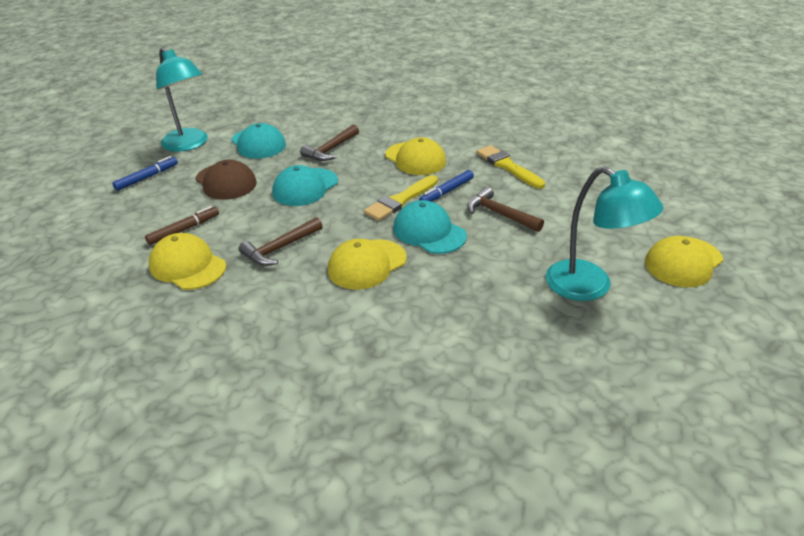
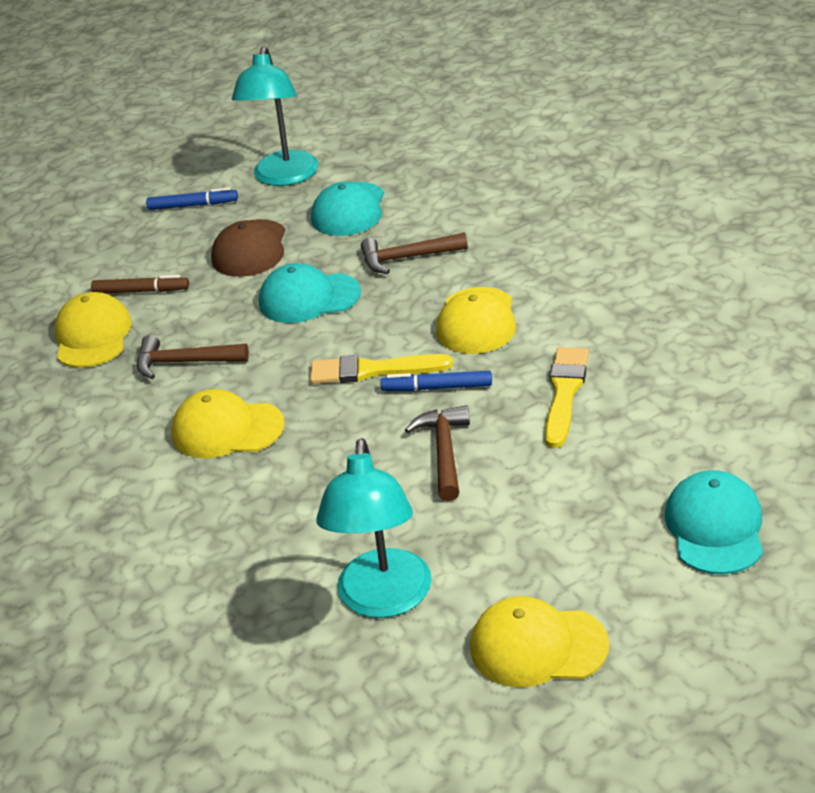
camera: 50 degrees right, 0 degrees up
turquoise cap [393,200,467,254] -> turquoise cap moved to [665,470,763,574]

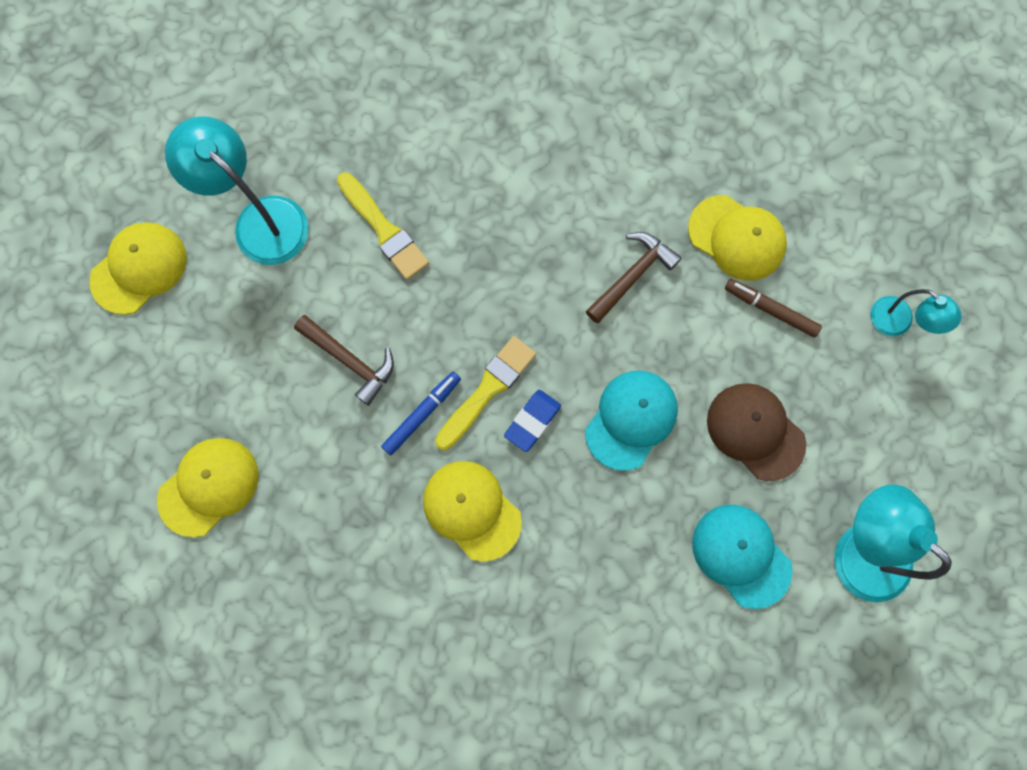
camera: 125 degrees right, 40 degrees up
brown marker [91,275,189,293] -> brown marker turned 75 degrees clockwise [725,279,822,337]
blue marker [146,188,238,210] -> none
yellow cap [171,389,284,459] -> yellow cap moved to [157,438,259,537]
brown hammer [361,232,468,274] -> none
yellow brush [545,347,589,448] -> yellow brush moved to [337,172,429,280]
turquoise cap [665,470,763,574] -> none
none -> blue eraser [504,390,561,452]
none -> turquoise lamp [871,289,962,336]

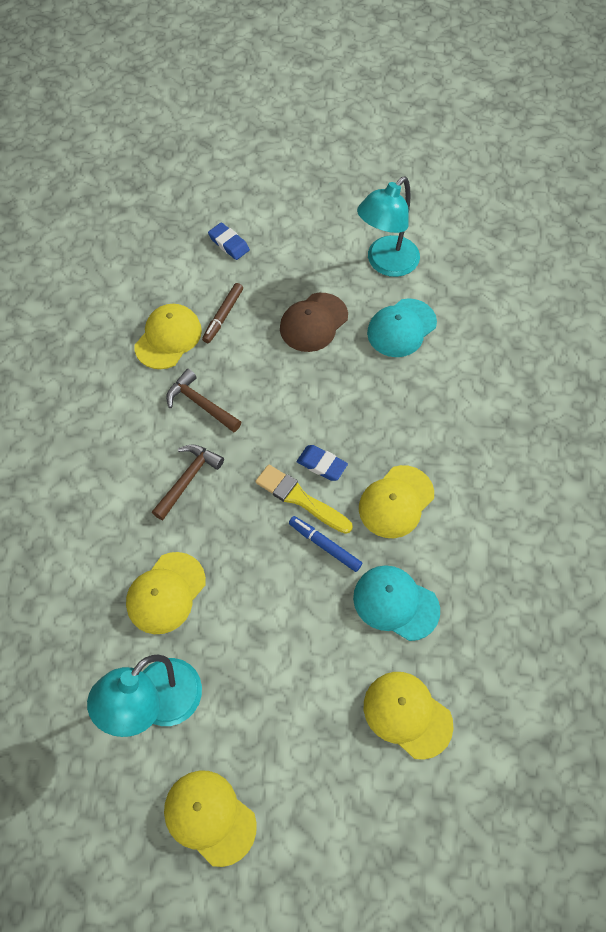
camera: 95 degrees left, 15 degrees down
brown hammer [294,315,394,406] -> brown hammer moved to [152,444,224,520]
yellow brush [337,172,429,280] -> yellow cap [126,552,206,634]
turquoise cap [585,371,678,471] -> turquoise cap moved to [353,565,440,641]
turquoise lamp [871,289,962,336] -> blue eraser [208,222,250,260]

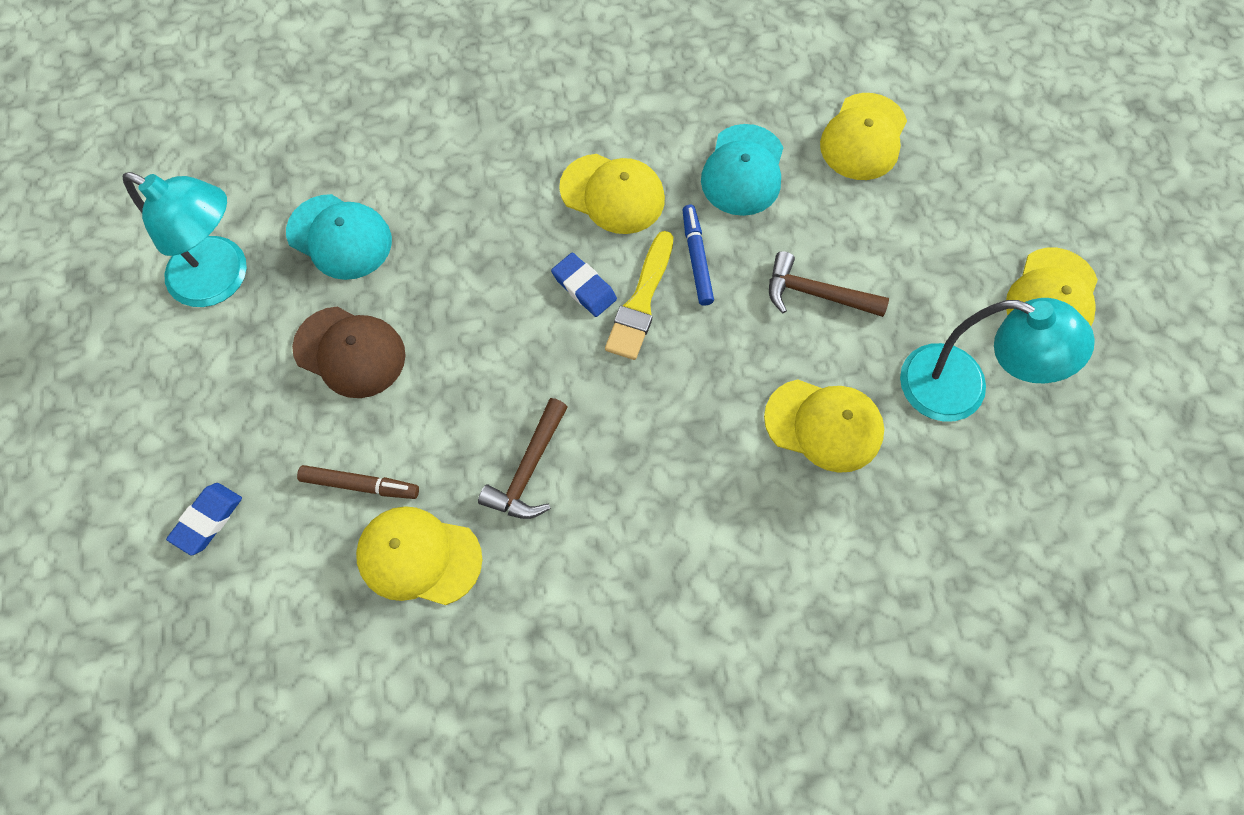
camera: 105 degrees left, 5 degrees up
brown hammer [152,444,224,520] -> brown hammer moved to [769,251,889,317]
blue marker [289,516,362,572] -> blue marker turned 150 degrees clockwise [683,205,714,306]
blue eraser [297,445,348,481] -> blue eraser turned 60 degrees counterclockwise [551,253,617,317]

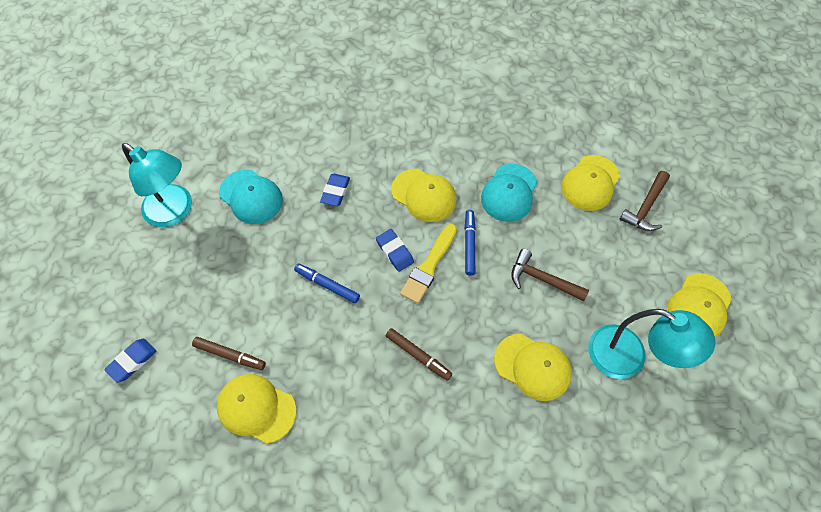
camera: 10 degrees right, 5 degrees down
brown cap [292,307,406,398] -> none
brown hammer [478,398,568,519] -> brown hammer moved to [619,171,670,231]
none -> blue marker [294,264,360,303]
none -> blue eraser [320,174,350,206]
none -> brown marker [386,328,452,381]

